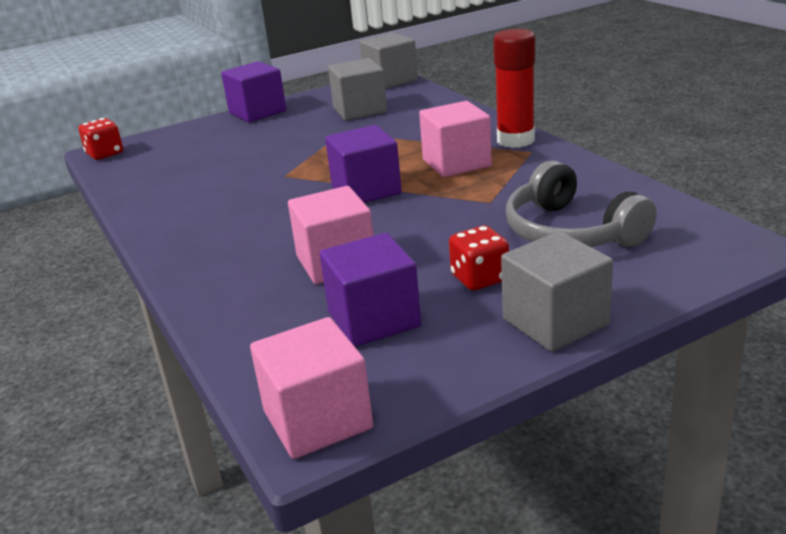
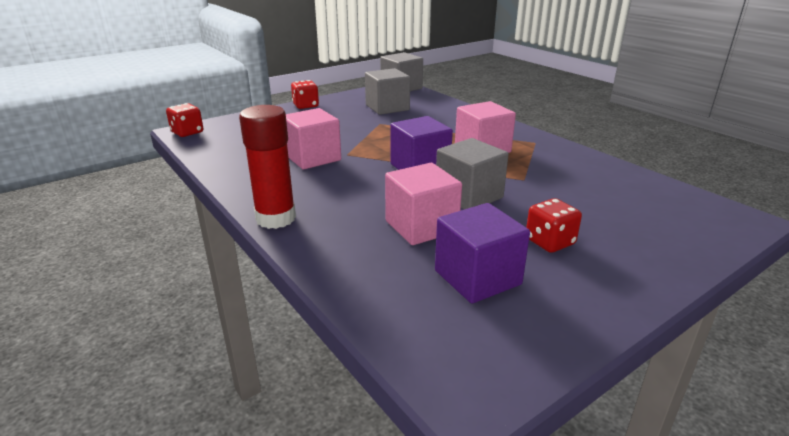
camera: 10 degrees left, 0 degrees up
purple cube [221,61,286,123] -> red dice [291,80,319,109]
pink cube [250,317,373,459] -> pink cube moved to [286,108,341,170]
red glue stick [493,29,535,148] -> red glue stick moved to [239,105,296,229]
grey cube [501,231,613,352] -> grey cube moved to [436,138,509,210]
grey headphones [506,161,656,247] -> none

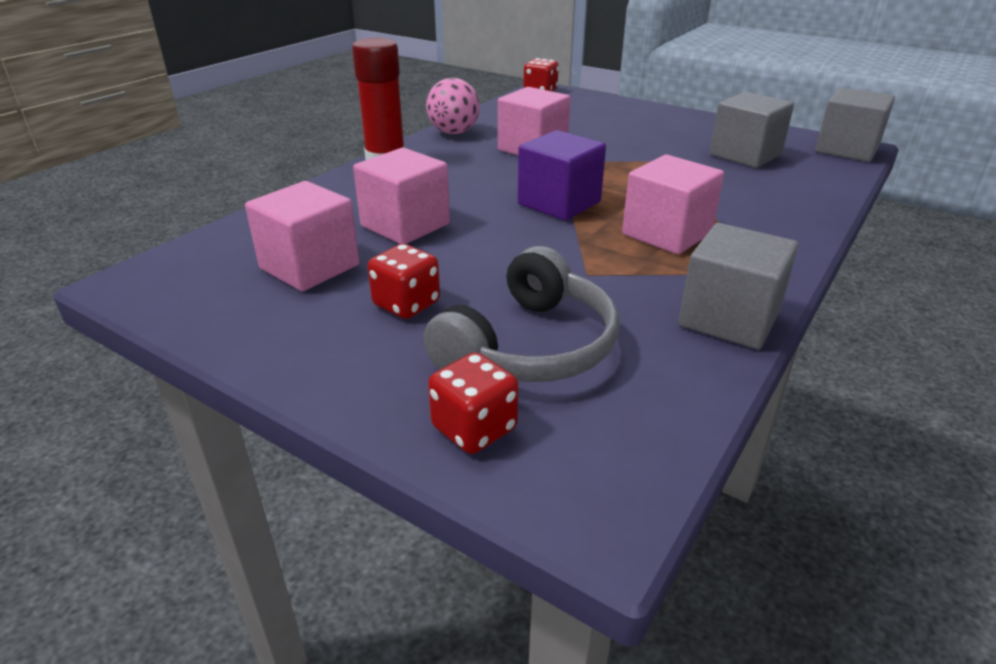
camera: 70 degrees right, 5 degrees up
red dice [291,80,319,109] -> red dice moved to [428,352,519,454]
purple cube [435,203,530,304] -> pink cube [245,181,359,291]
grey cube [436,138,509,210] -> grey cube moved to [678,223,798,349]
none -> grey headphones [423,246,619,382]
none -> pink ball [426,78,480,134]

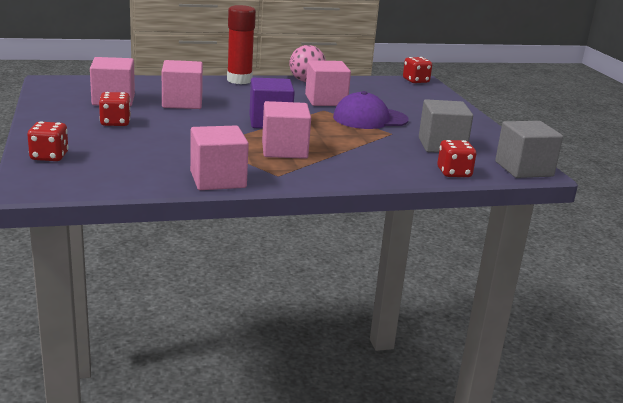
camera: 40 degrees right, 10 degrees down
grey headphones [423,246,619,382] -> none
grey cube [678,223,798,349] -> pink cube [190,126,249,190]
none -> purple cap [333,91,409,129]
none -> red dice [437,140,476,177]

